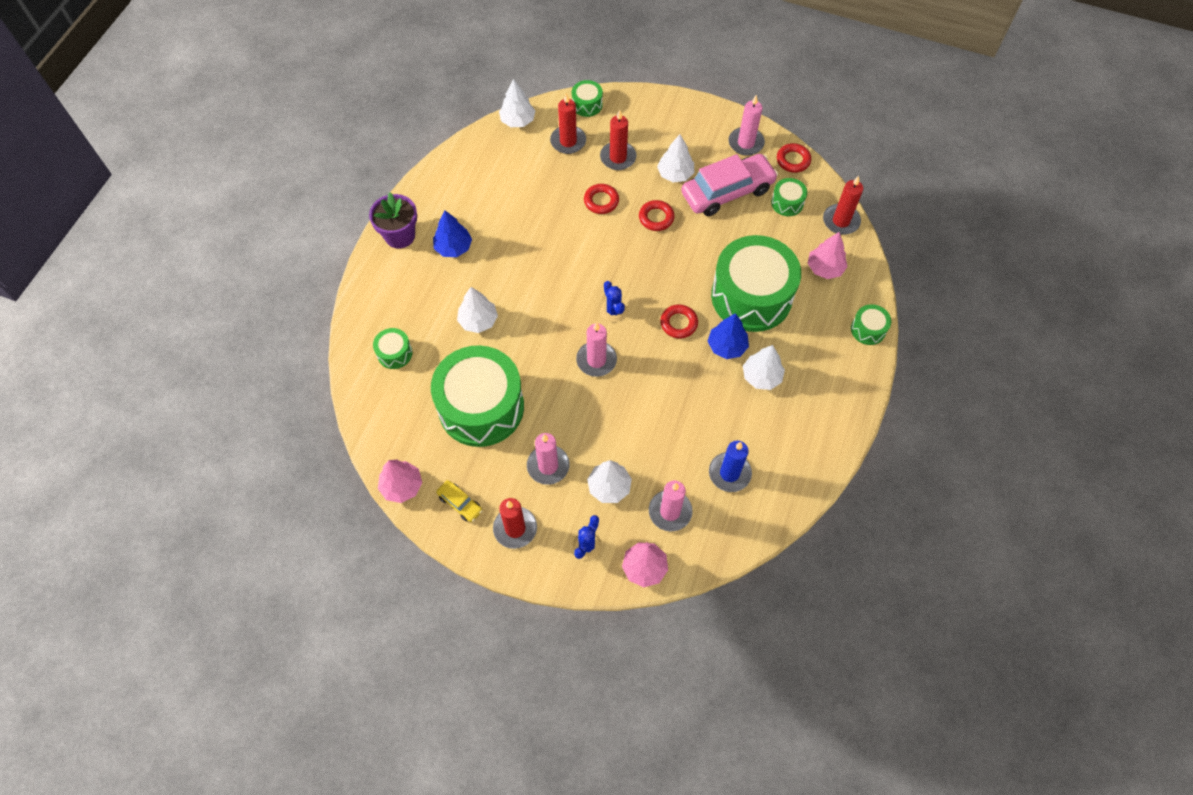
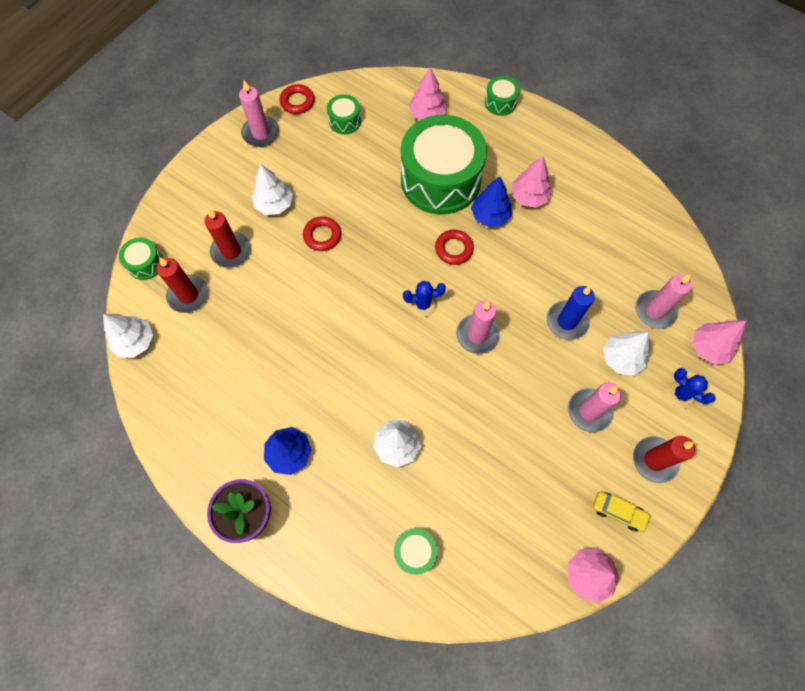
camera: 75 degrees left, 5 degrees up
green drum [431,346,524,447] -> none
yellow car [436,480,483,522] -> yellow car turned 60 degrees clockwise [593,491,651,532]
red ring [584,184,619,214] -> none
pink car [682,154,778,216] -> none
blue candle [709,441,752,492] -> blue candle moved to [547,286,595,340]
white tree [743,345,785,390] -> pink tree [512,156,552,208]
red candle [823,176,863,235] -> none

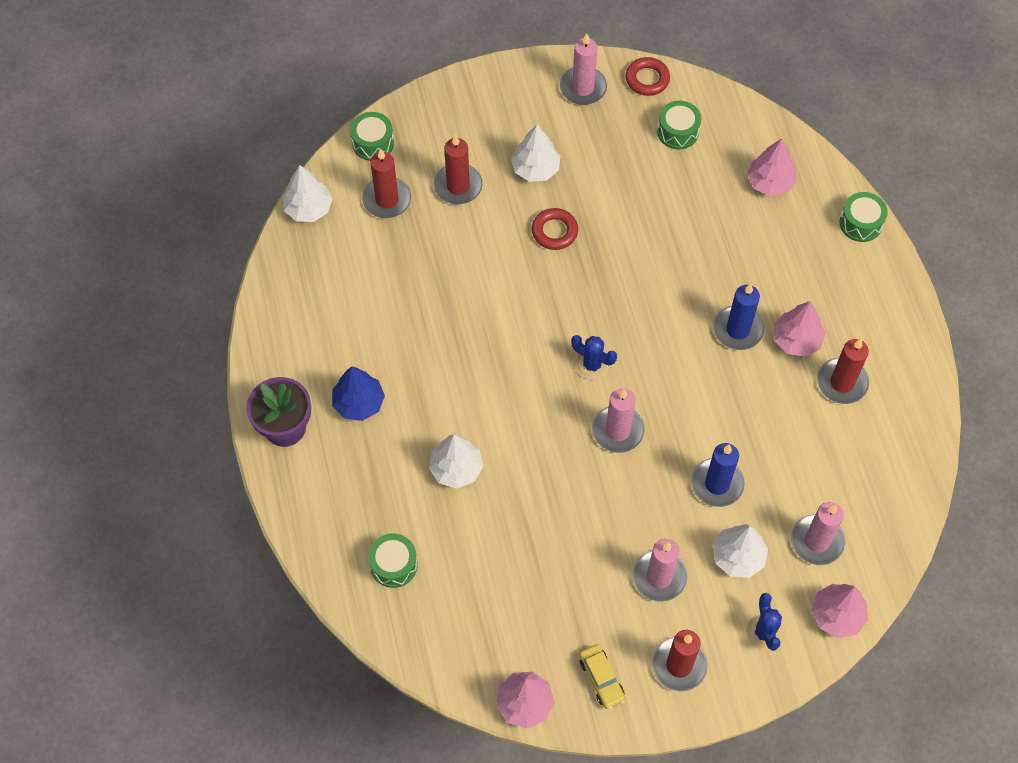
camera: 40 degrees right, 5 degrees down
green drum [401,115,487,215] -> none
red ring [435,230,474,265] -> none
blue tree [471,176,512,227] -> blue candle [713,284,764,350]
none -> red candle [817,339,869,404]

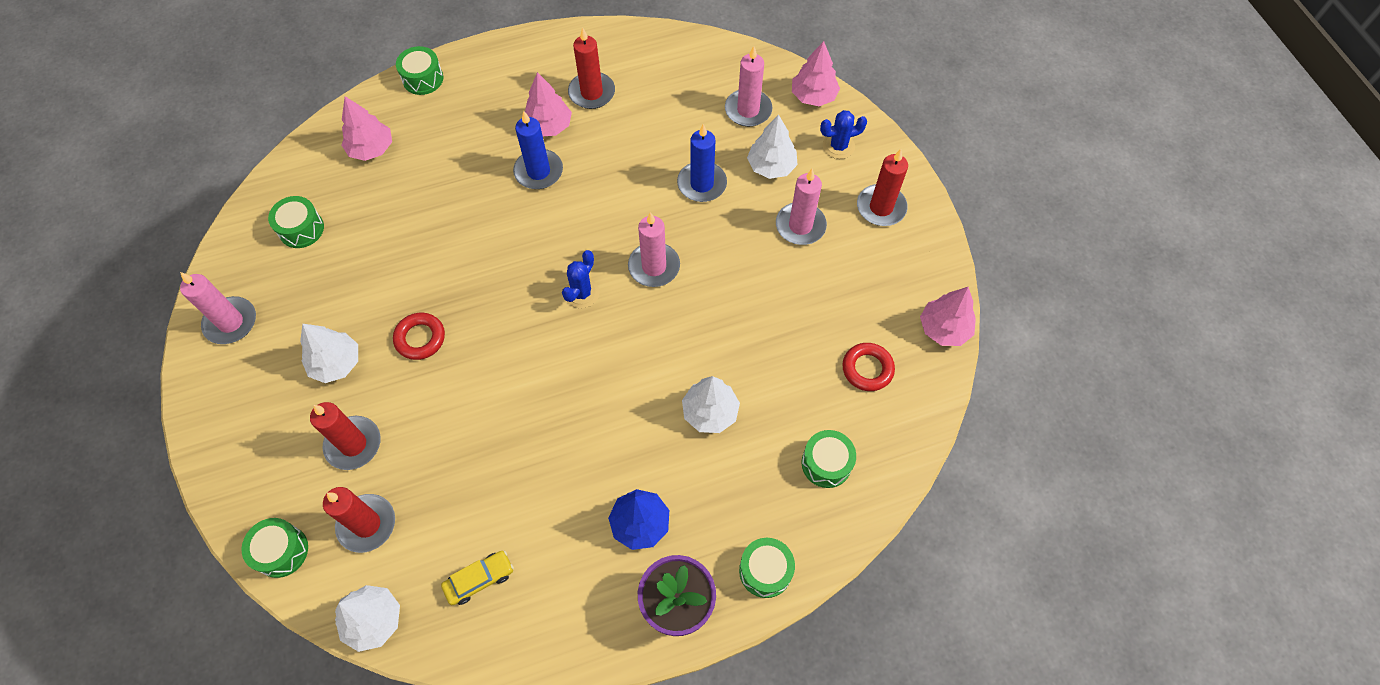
camera: 95 degrees left, 0 degrees up
yellow car [579,644,625,709] -> yellow car moved to [441,551,514,605]
red ring [626,57,670,96] -> red ring moved to [842,343,895,391]
none -> green drum [739,538,795,598]

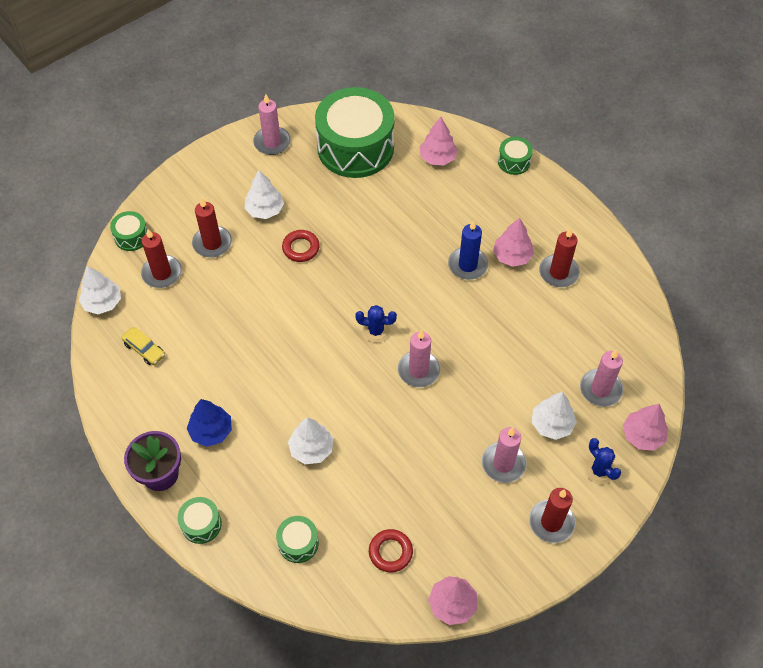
camera: 70 degrees right, 5 degrees down
green drum [268,196,324,248] -> green drum [315,87,395,178], size x2.37
blue candle [677,124,727,202] -> none

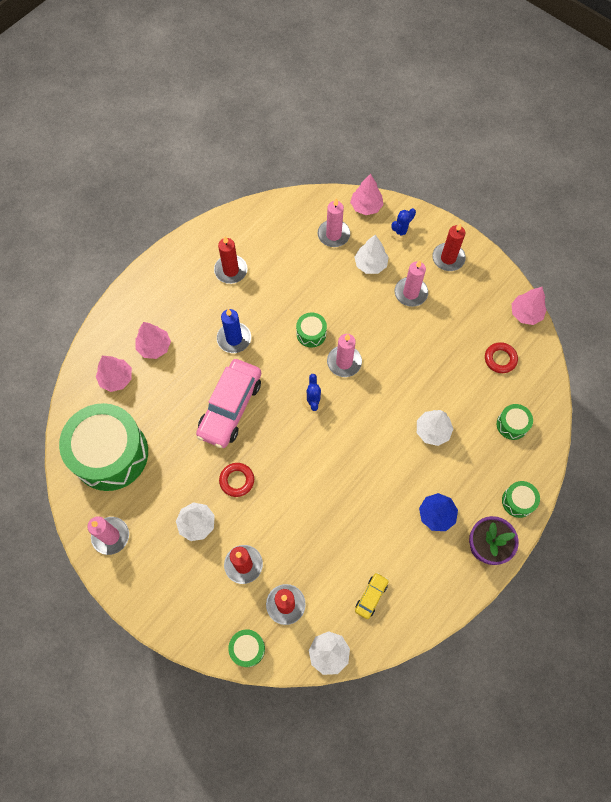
camera: 100 degrees left, 10 degrees up
pink tree [493,218,534,267] -> pink tree moved to [136,322,171,359]
green drum [498,137,533,175] -> green drum moved to [296,312,327,348]
none -> pink car [196,359,261,448]

